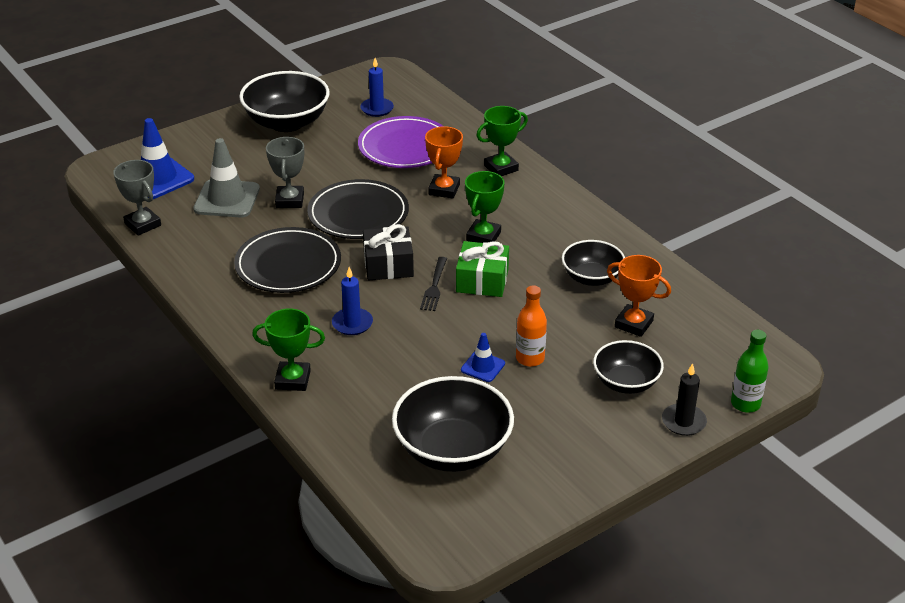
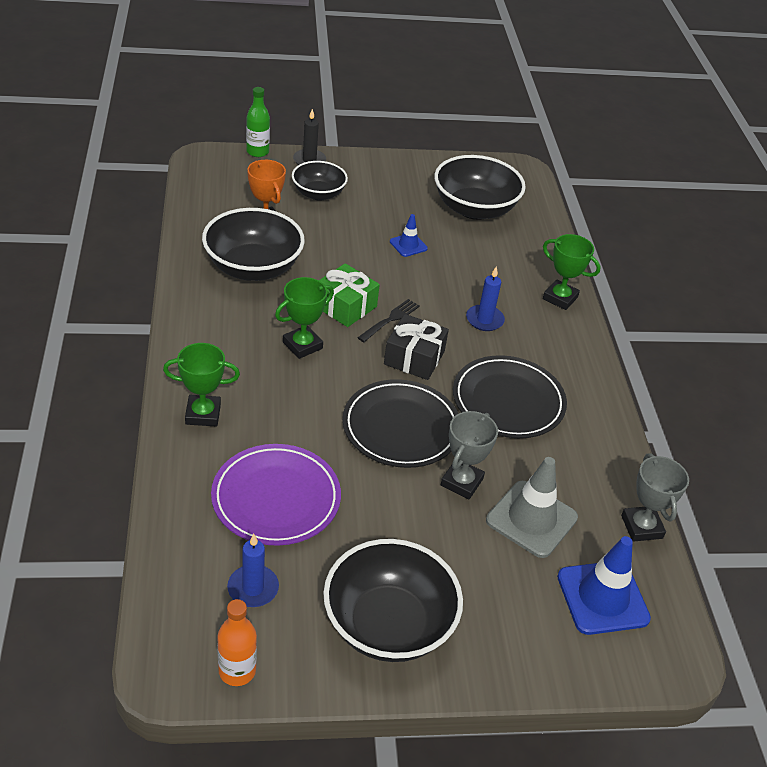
camera: 155 degrees left, 5 degrees up
orange trophy [425,126,463,199] -> none
orange bottle [516,285,547,367] -> orange bottle moved to [217,599,257,686]
black bowl [562,240,625,286] -> black bowl [202,208,305,281], size x1.63

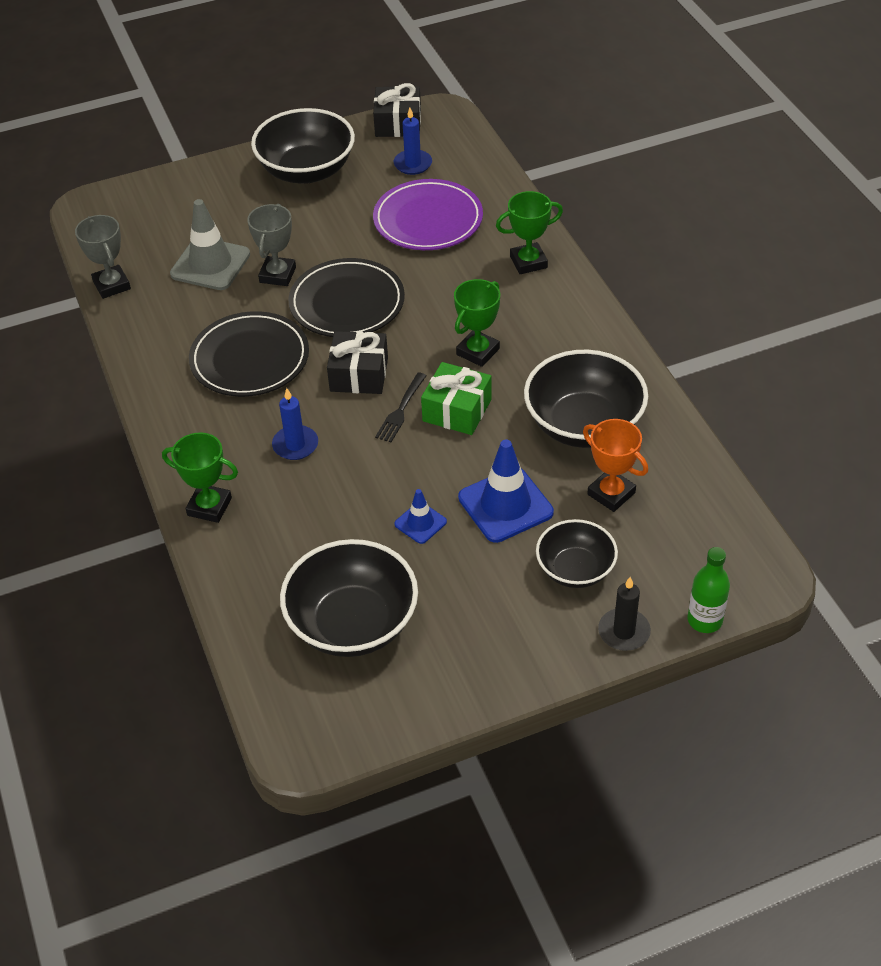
camera: 170 degrees right, 5 degrees up
orange bottle [217,599,257,686] -> black gift [373,83,421,137]
blue traffic cone [557,536,651,635] -> blue traffic cone moved to [458,440,554,543]

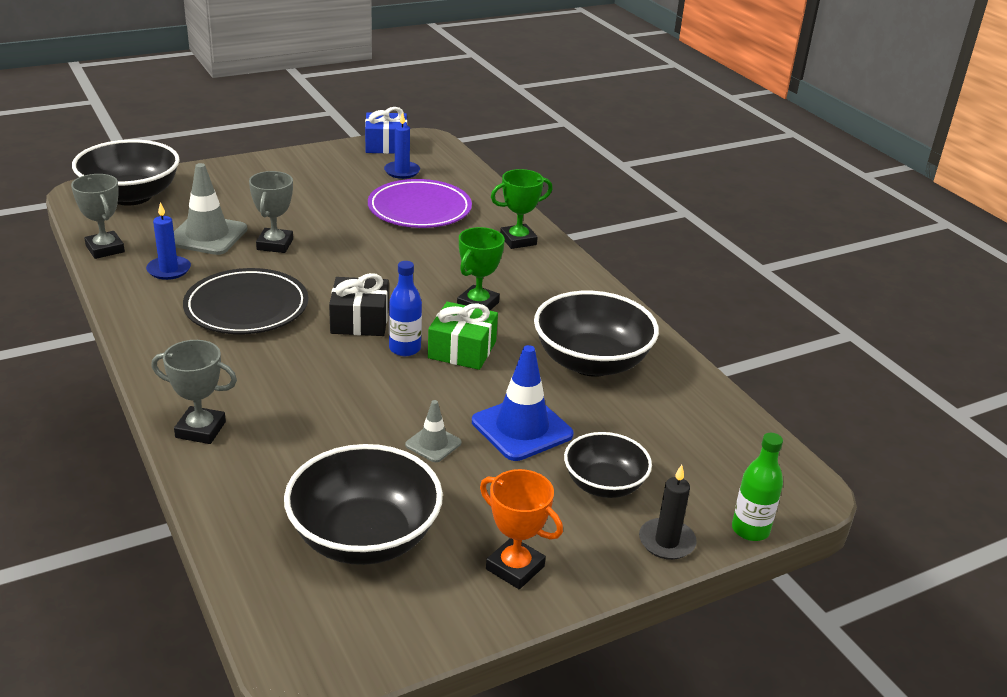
camera: 10 degrees left, 15 degrees down
green trophy [162,432,238,523] -> grey trophy [151,340,237,444]
black bowl [251,108,355,184] -> black bowl moved to [72,140,180,205]
blue candle [272,388,318,460] -> blue candle moved to [146,202,191,280]
black plate [288,258,405,337] -> none
black gift [373,83,421,137] -> blue gift [365,107,407,154]
black fork [375,372,427,442] -> blue bottle [389,261,422,356]
blue traffic cone [394,489,447,544] -> grey traffic cone [405,400,462,462]
orange trophy [583,419,648,512] -> orange trophy moved to [480,469,563,589]

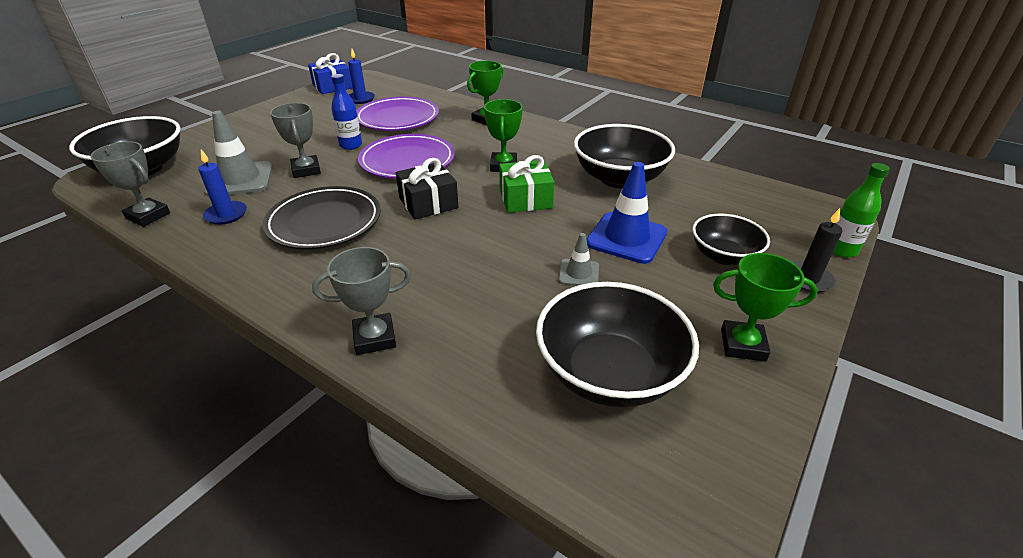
camera: 25 degrees left, 5 degrees up
blue bottle [389,261,422,356] -> blue bottle moved to [331,74,362,150]
orange trophy [480,469,563,589] -> green trophy [713,253,818,362]
none -> purple plate [358,134,455,179]

